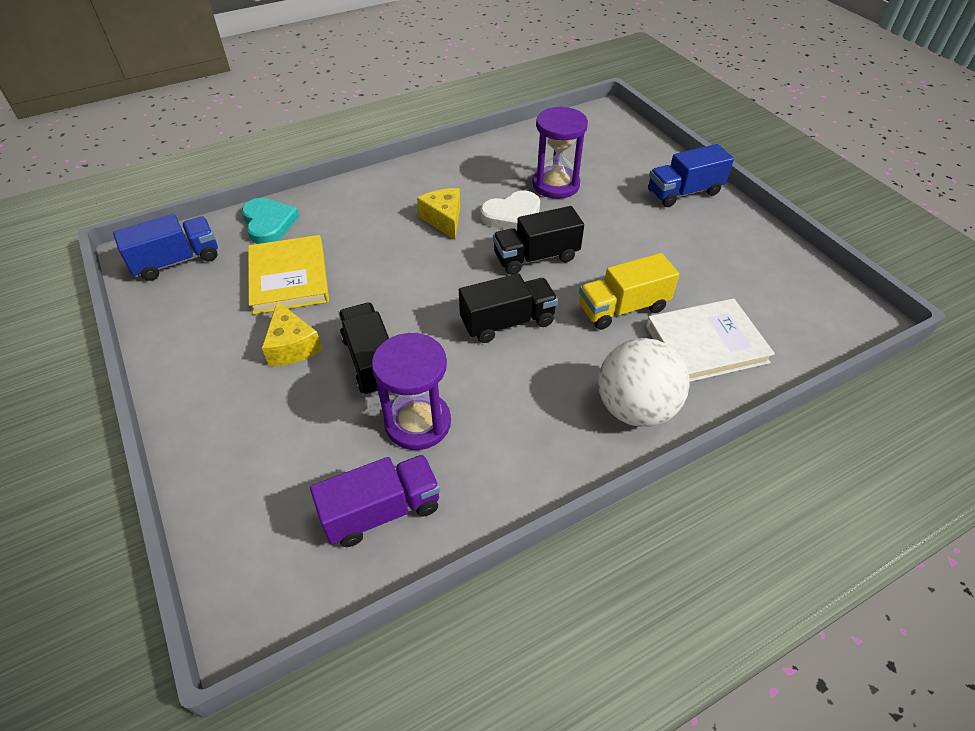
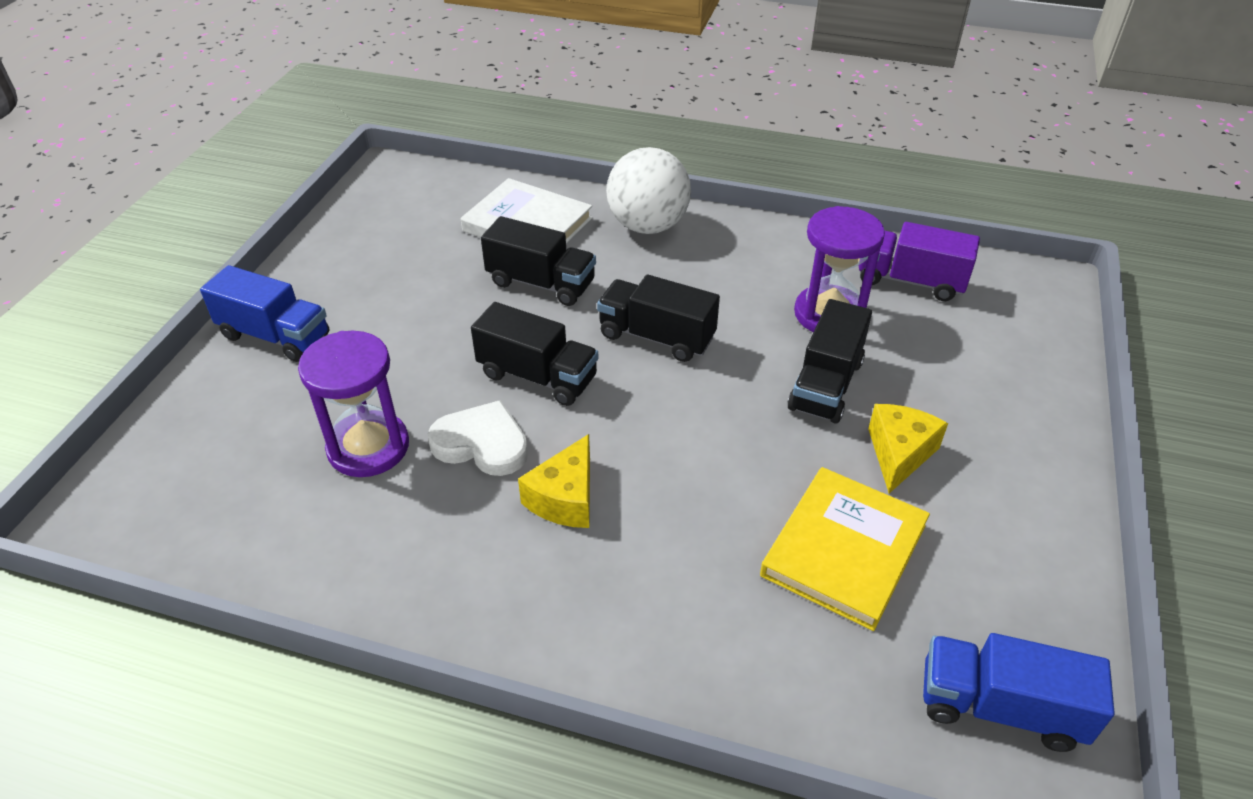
camera: 135 degrees left, 5 degrees down
turquoise heart [242,198,299,244] -> none
yellow truck [579,253,679,330] -> black truck [481,216,596,306]

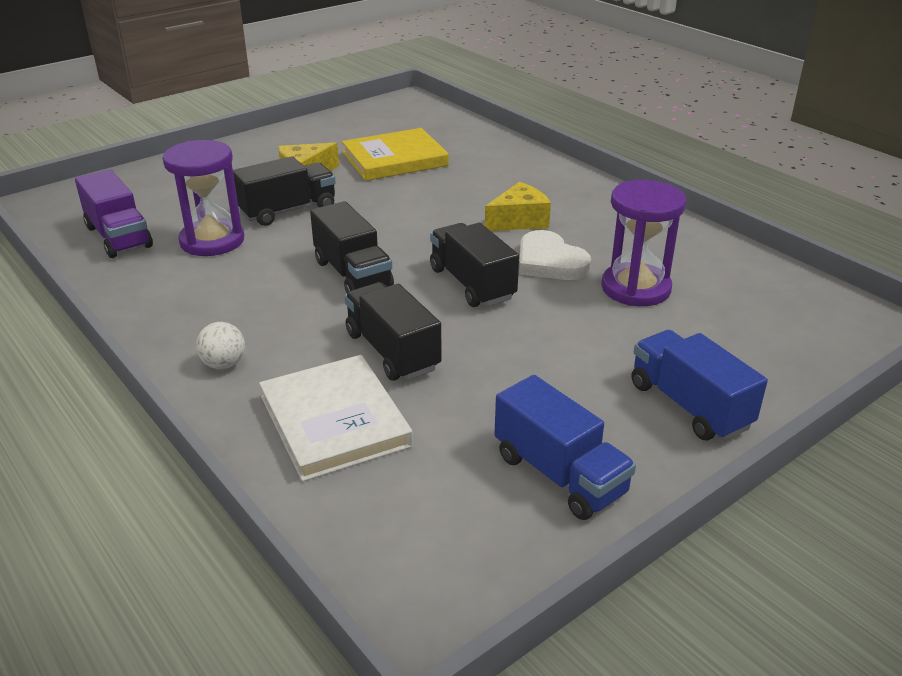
camera: 145 degrees left, 10 degrees down
white ball [606,147,691,234] -> white ball [196,322,245,369], size x0.46
blue truck [923,633,1115,752] -> blue truck moved to [494,375,636,520]

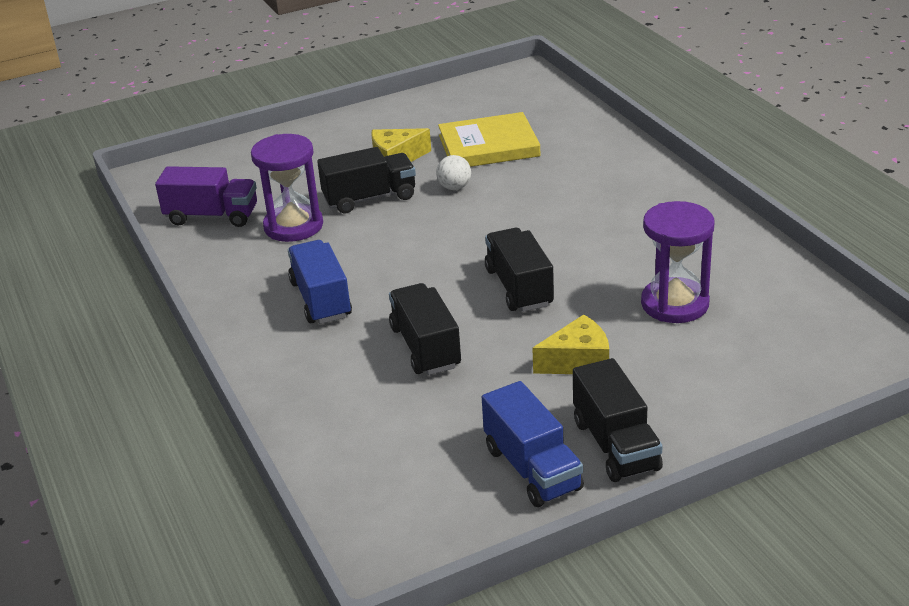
camera: 15 degrees right, 0 degrees up
purple truck [75,169,153,258] -> purple truck turned 60 degrees counterclockwise [155,166,257,227]
white ball [196,322,245,369] -> white ball moved to [436,155,471,190]
white book [259,355,413,482] -> none
black truck [310,201,394,293] -> black truck moved to [573,358,663,482]
yellow cheese [485,182,551,231] -> yellow cheese moved to [532,314,609,374]
white heart [519,230,591,280] -> none
blue truck [632,330,768,441] -> blue truck moved to [288,240,352,324]

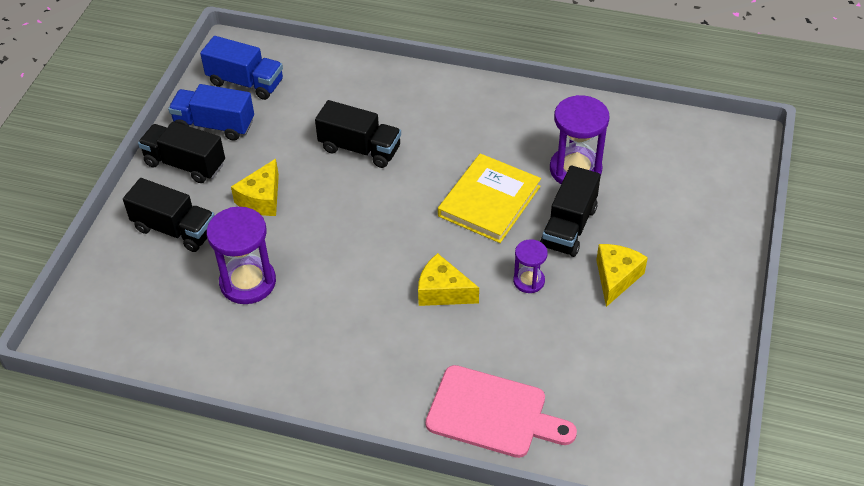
camera: 130 degrees right, 15 degrees up
purple truck [155,166,257,227] -> none
blue truck [288,240,352,324] -> blue truck moved to [200,36,283,100]
white ball [436,155,471,190] -> purple hourglass [513,239,548,293]
yellow book [438,112,541,167] -> yellow book moved to [438,153,541,243]
black truck [485,228,554,312] -> black truck moved to [123,178,215,252]
none -> yellow cheese [418,253,479,306]
none -> pink cutting board [425,365,577,458]

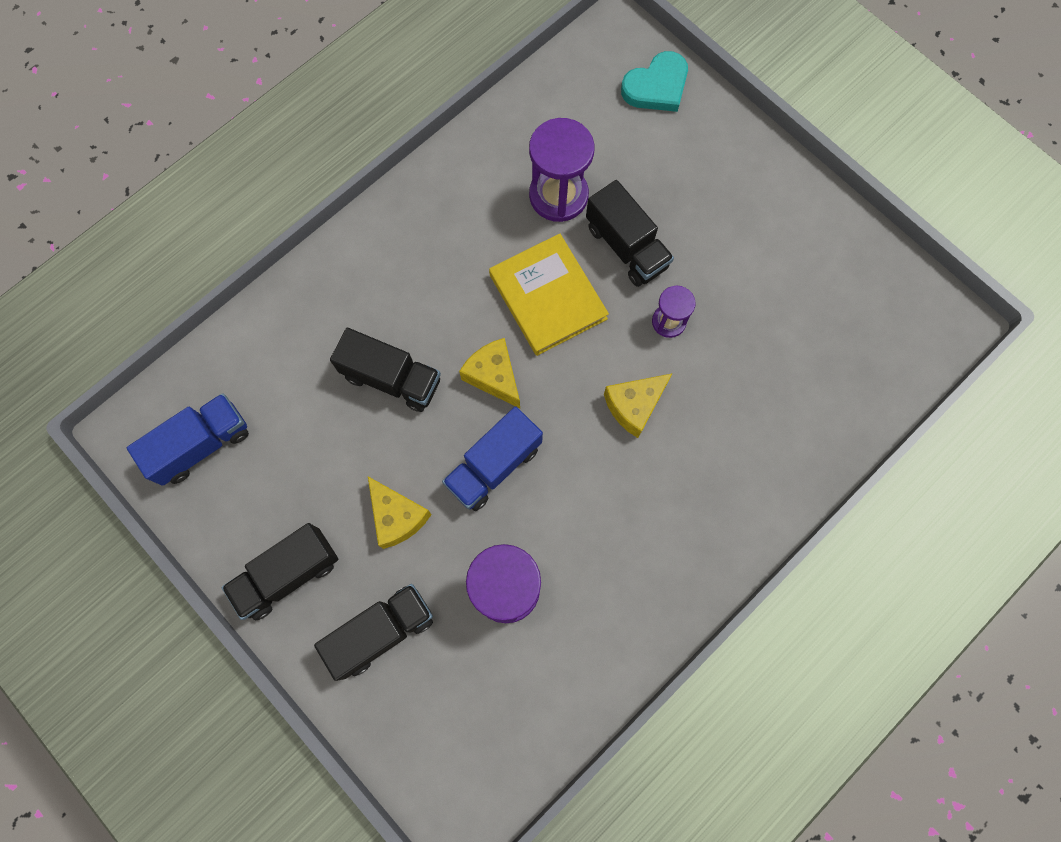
camera: 60 degrees left, 25 degrees up
blue truck [168,84,254,141] -> blue truck moved to [442,406,543,511]
black truck [315,100,401,168] -> black truck turned 60 degrees clockwise [330,328,441,412]
pink cutting board [425,365,577,458] -> none
yellow cheese [596,244,648,307] -> yellow cheese moved to [459,338,520,408]
none -> turquoise heart [621,51,688,112]

